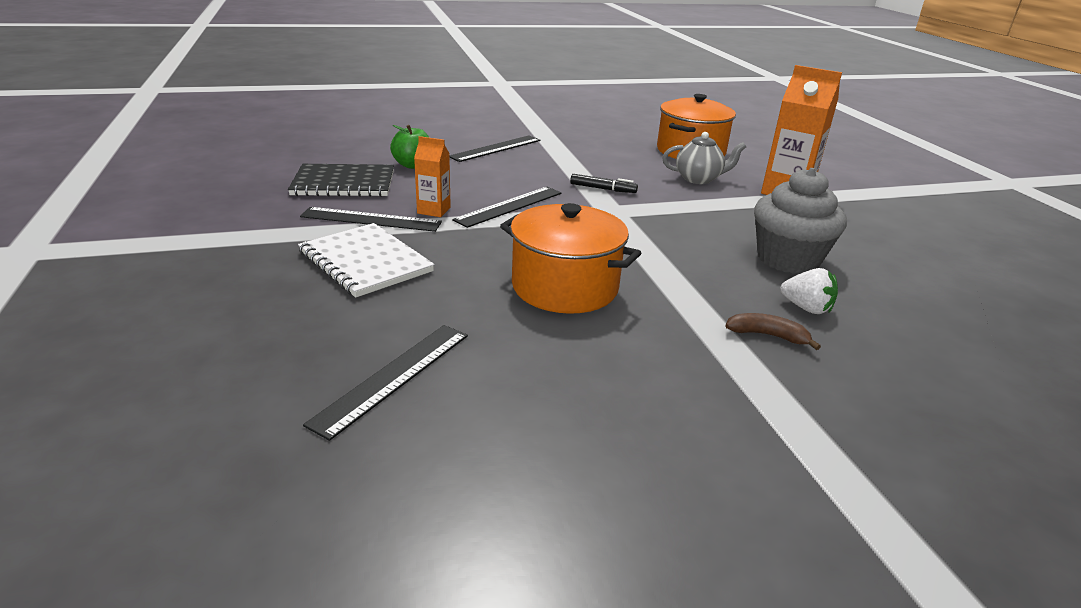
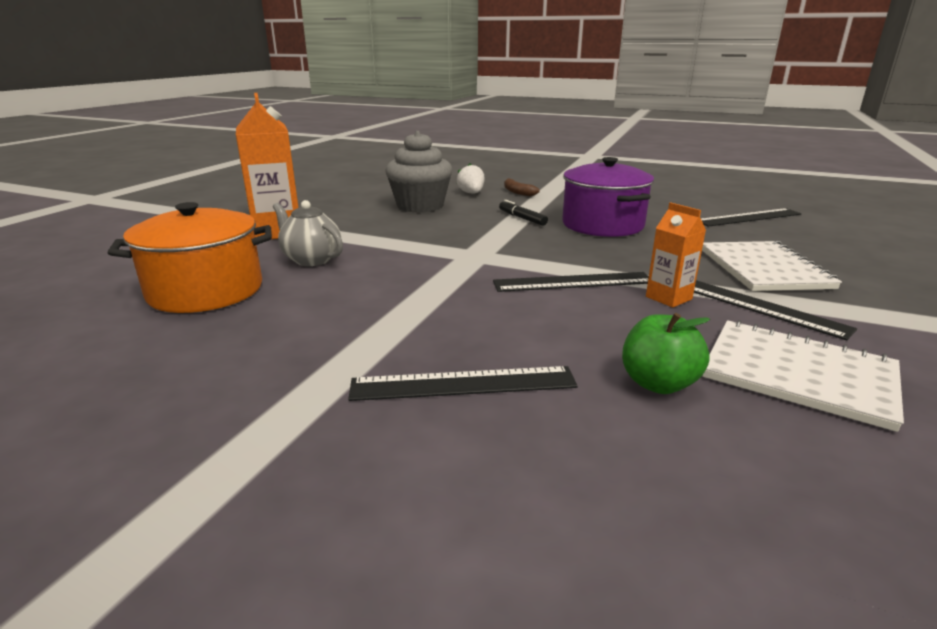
camera: 140 degrees left, 5 degrees down
black notebook [288,164,394,197] -> white notebook [702,320,904,432]
orange pot [500,203,641,314] -> purple pot [562,157,654,237]
black marker [570,174,638,193] -> black marker moved to [499,200,548,226]

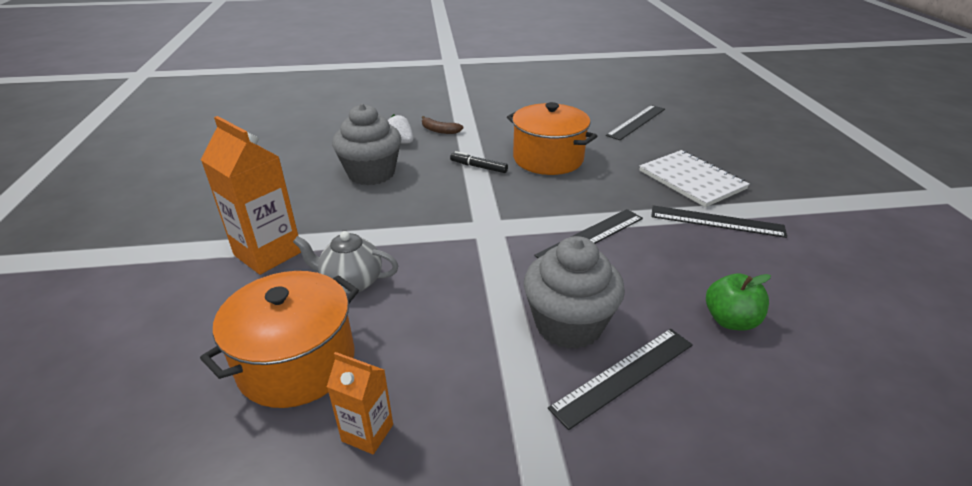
camera: 30 degrees left, 10 degrees up
purple pot [562,157,654,237] -> orange pot [507,102,597,175]
orange carton [646,202,706,308] -> orange carton moved to [327,352,393,454]
white notebook [702,320,904,432] -> none
none -> grey cupcake [524,236,625,349]

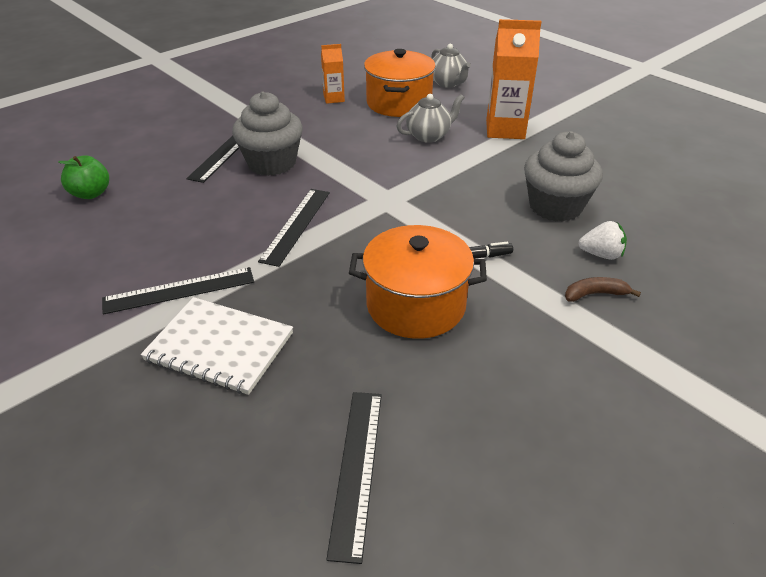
camera: 145 degrees right, 5 degrees up
green apple [706,274,771,331] -> green apple moved to [58,155,109,199]
none -> grey teapot [431,44,471,88]

